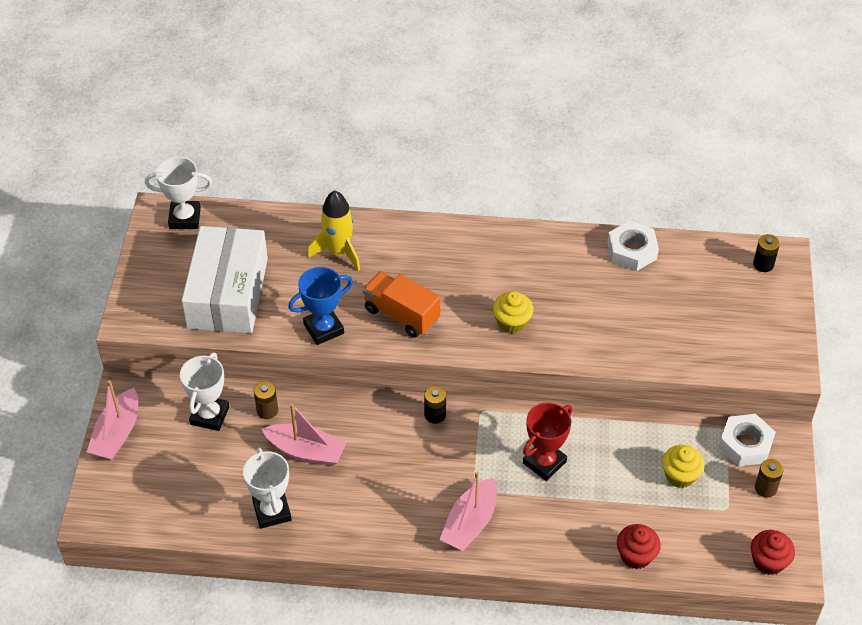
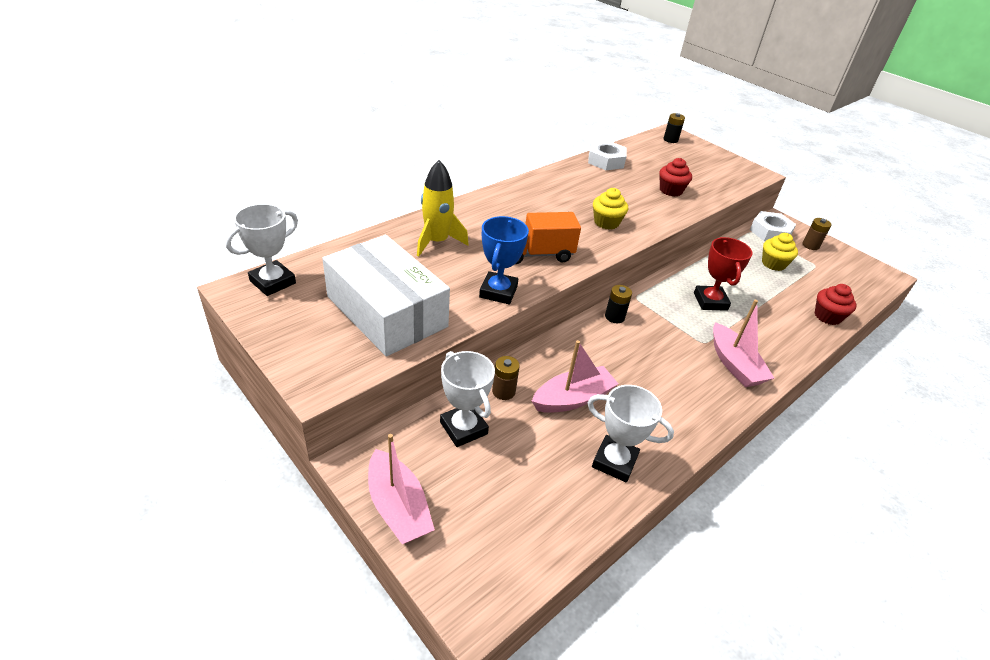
camera: 50 degrees left, 10 degrees down
red cupcake [751,530,795,575] -> red cupcake moved to [659,158,692,196]

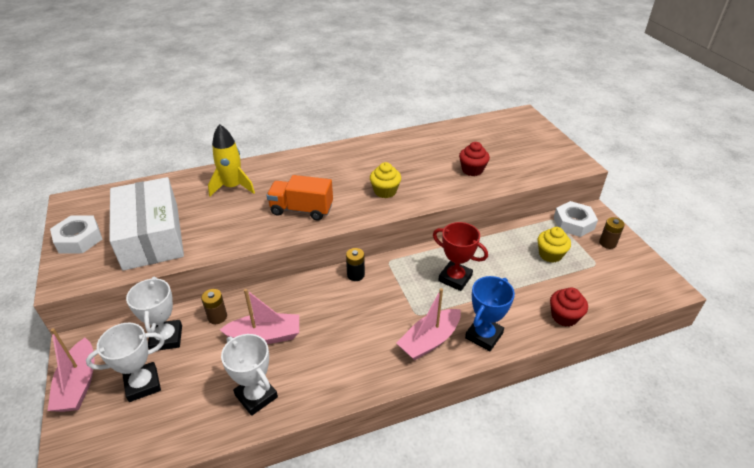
camera: 25 degrees right, 0 degrees up
white trophy [225,204,298,296] -> white trophy moved to [86,323,165,402]
blue trophy [479,216,529,305] -> blue trophy moved to [465,276,515,351]
white nut [588,141,627,170] -> white nut moved to [50,215,102,254]
black battery [664,113,685,143] -> none
red trophy [694,237,753,311] -> red trophy turned 75 degrees counterclockwise [433,222,488,291]
pink boat [713,300,774,387] -> pink boat turned 45 degrees clockwise [397,288,461,360]

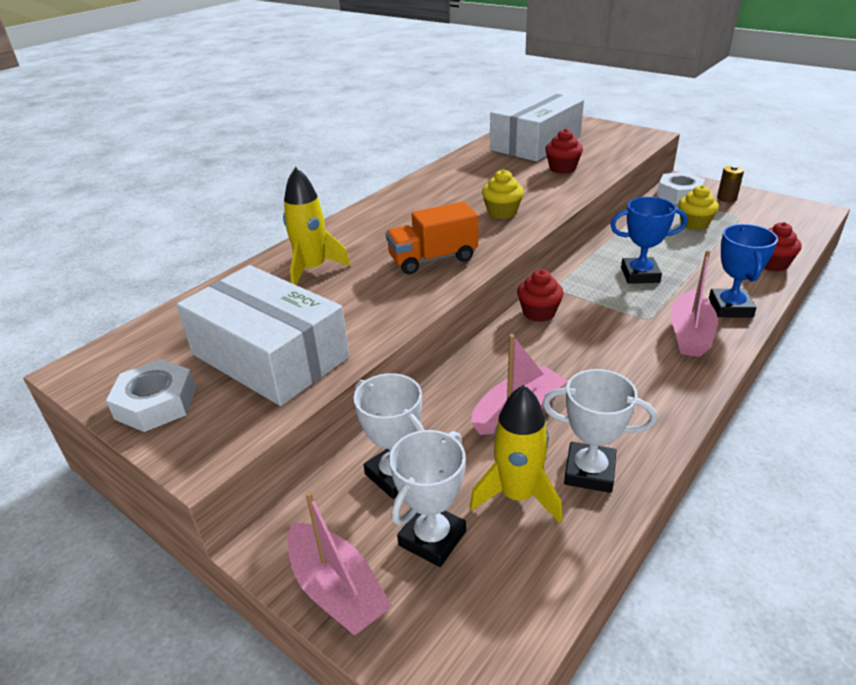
camera: 30 degrees left, 5 degrees down
brown battery [201,289,227,324] -> none
black battery [346,248,365,281] -> red cupcake [517,270,564,322]
red trophy [433,222,488,291] -> blue trophy [610,197,688,284]
none -> yellow rocket [469,385,562,523]
none -> white box [490,91,584,162]

